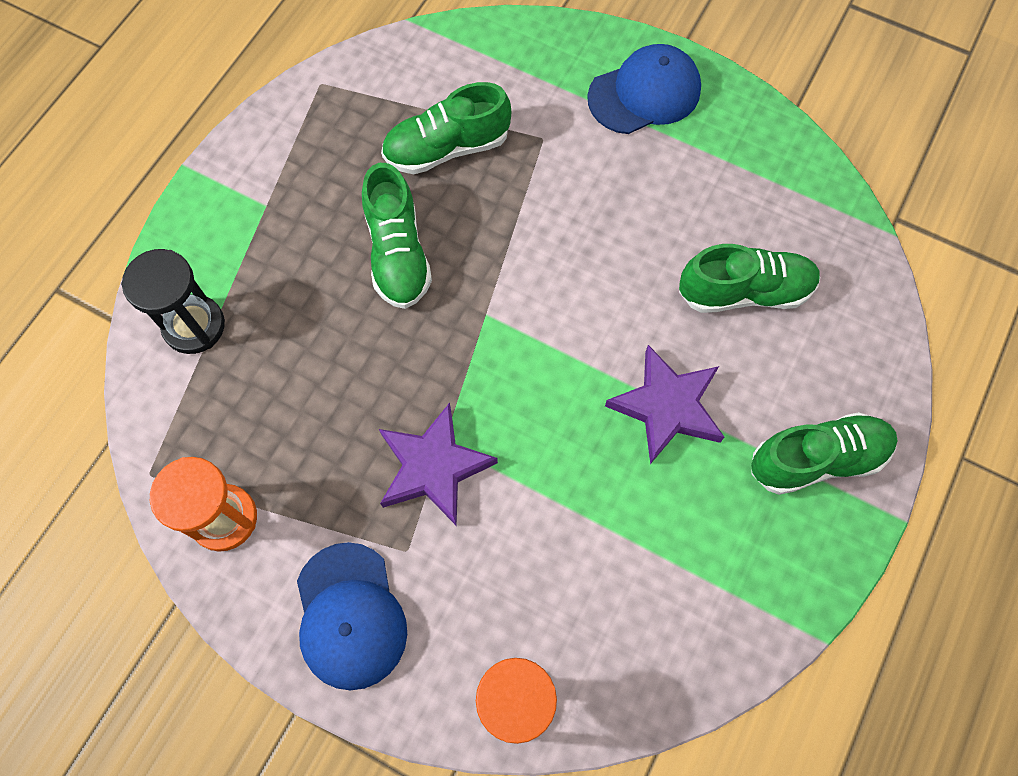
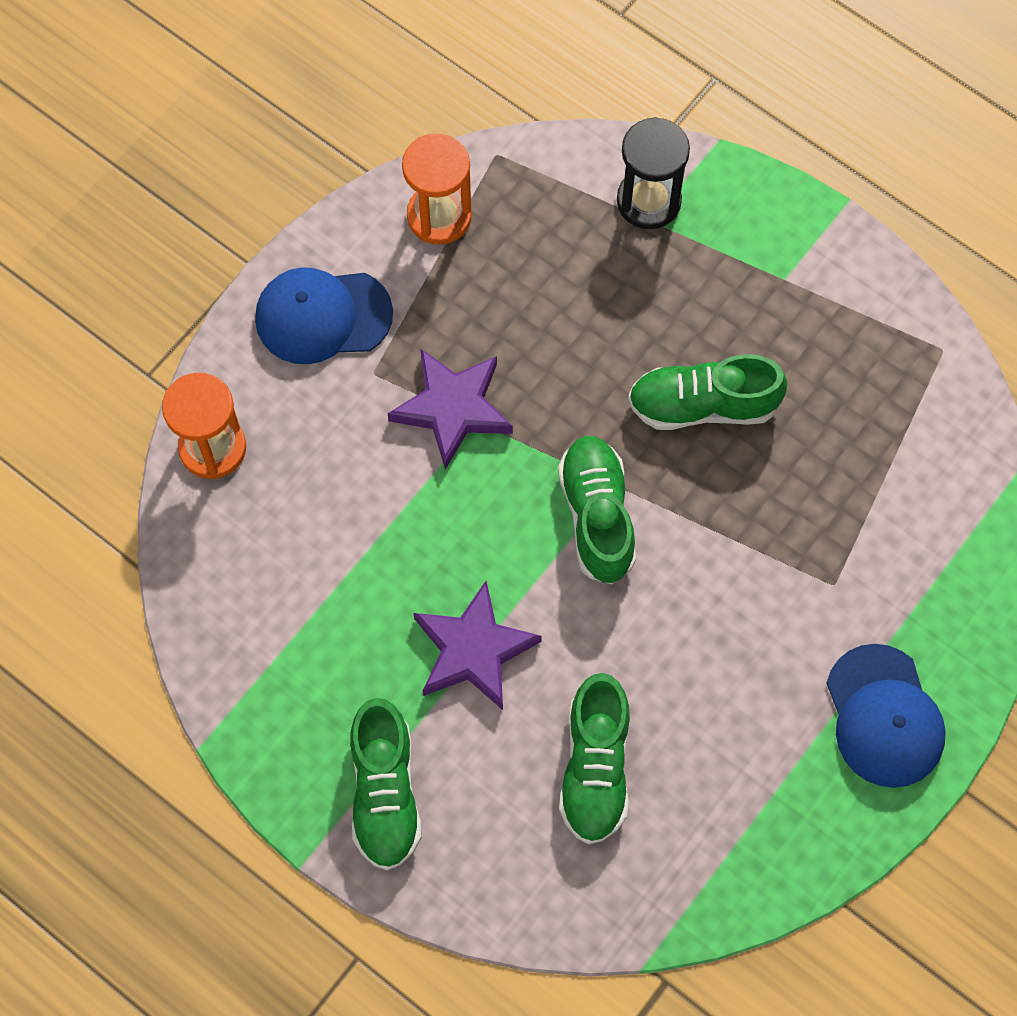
camera: 100 degrees right, 0 degrees up
green shoe [381,82,511,174] -> green shoe moved to [558,436,636,584]

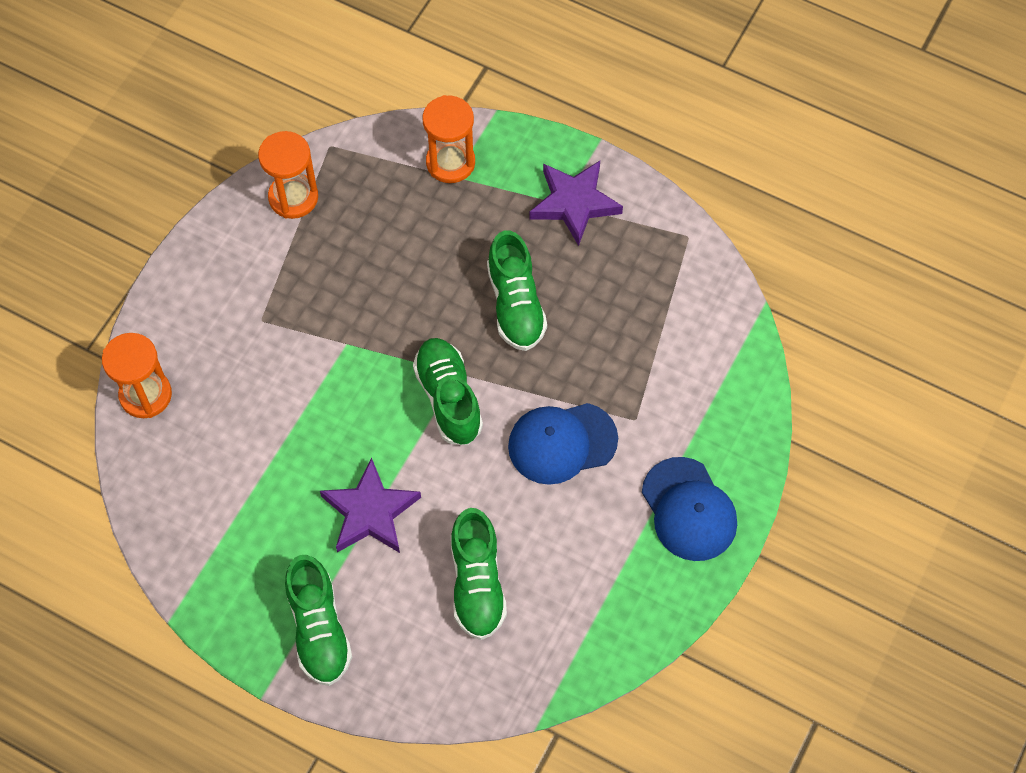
camera: 10 degrees left, 5 degrees down
blue cap [255,267,393,364] -> blue cap moved to [508,403,618,485]
purple star [388,349,513,469] -> purple star moved to [529,161,623,246]
black hourglass [617,117,690,229] -> orange hourglass [423,95,475,183]
green shoe [628,354,787,430] -> green shoe turned 90 degrees counterclockwise [487,230,547,351]

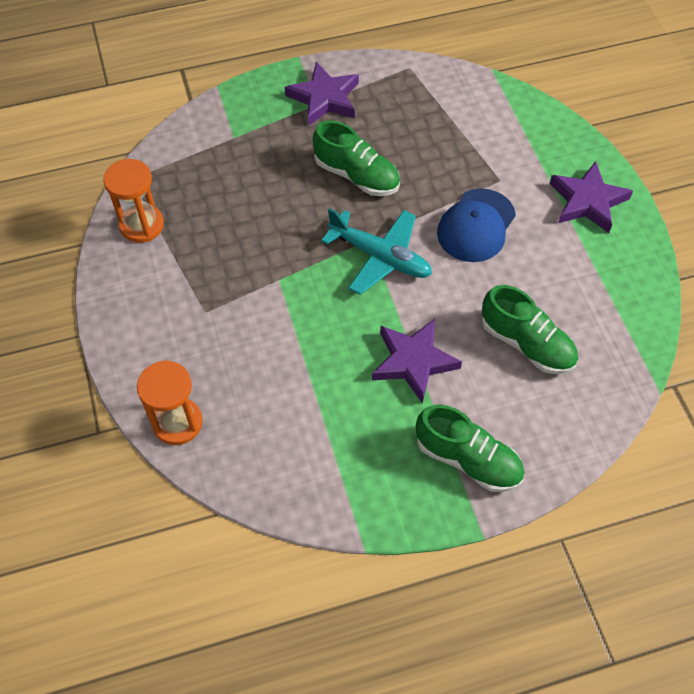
camera: 45 degrees left, 5 degrees down
green shoe [413,338,483,445] -> turquoise plane [321,208,432,295]
orange hourglass [423,95,475,183] -> none
blue cap [642,457,737,561] -> purple star [549,161,633,233]

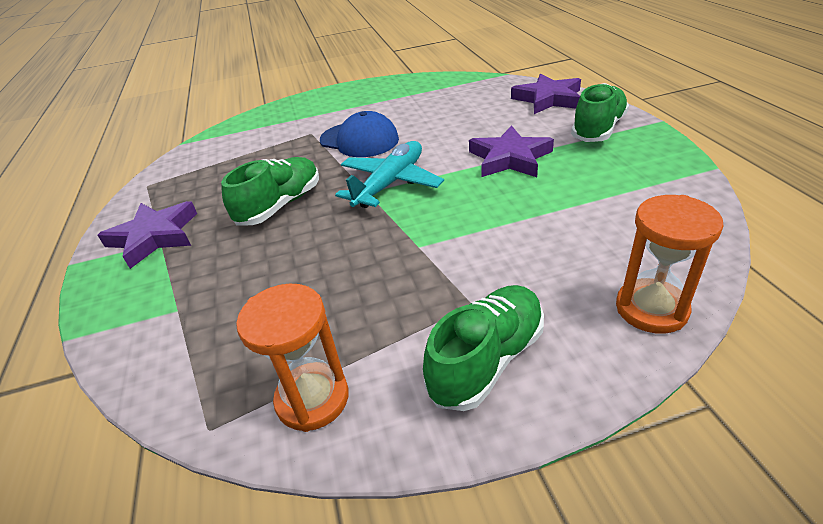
camera: 85 degrees left, 20 degrees down
green shoe [482,285,578,374] -> green shoe moved to [423,285,544,411]
purple star [549,161,633,233] -> purple star moved to [511,74,581,114]

